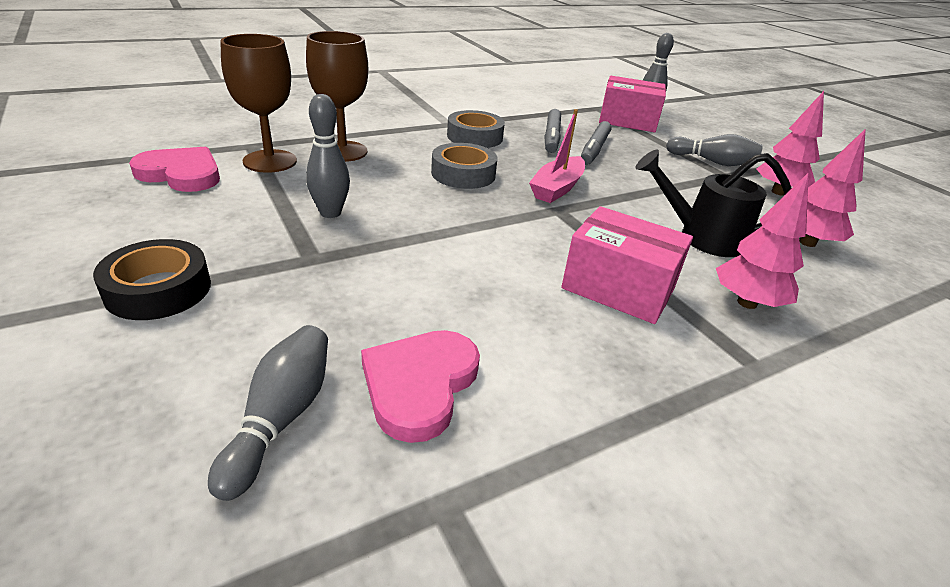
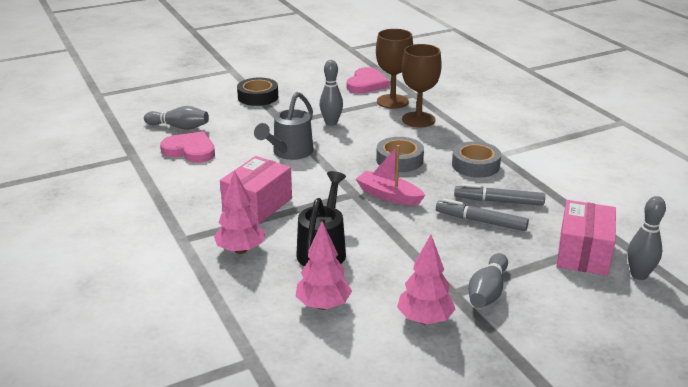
camera: 95 degrees right, 5 degrees down
none -> grey watering can [254,92,314,160]

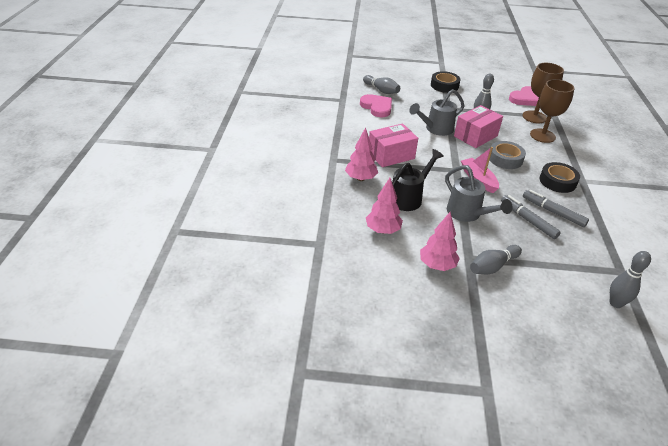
camera: 30 degrees right, 10 degrees up
grey tape [452,141,501,178] -> black tape [539,162,580,193]
pink box [557,200,616,276] -> pink box moved to [454,105,503,148]
none -> grey watering can [445,165,513,222]

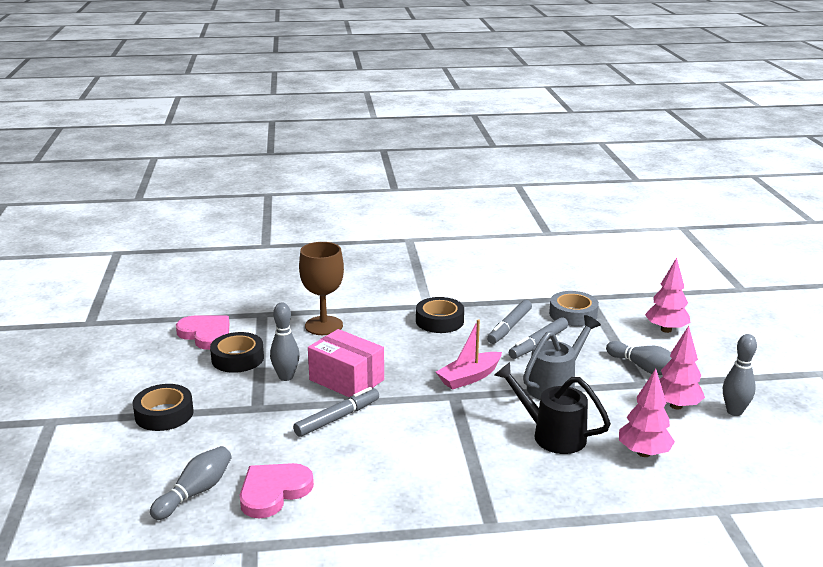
camera: 100 degrees left, 15 degrees down
pink tree [345,127,378,181] -> pink tree moved to [645,257,690,333]
pink box [369,123,418,167] -> none
grey watering can [409,89,464,136] -> grey marker [293,387,379,437]
grey tape [490,141,526,169] -> grey tape moved to [549,291,599,326]
brown goblet [522,63,564,123] -> none
grey bowling pin [610,251,651,308] -> grey bowling pin moved to [723,334,757,416]
none -> black tape [210,332,264,373]

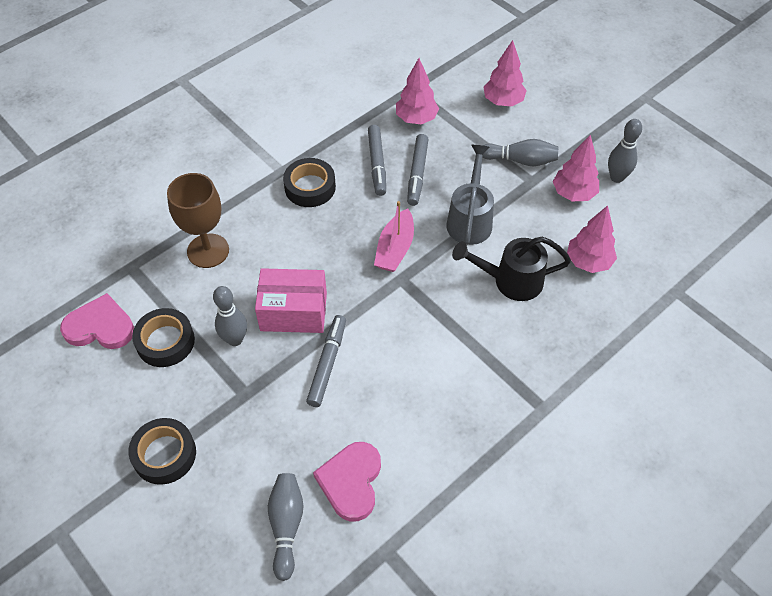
camera: 35 degrees left, 30 degrees up
grey tape [549,291,599,326] -> pink tree [396,58,439,124]

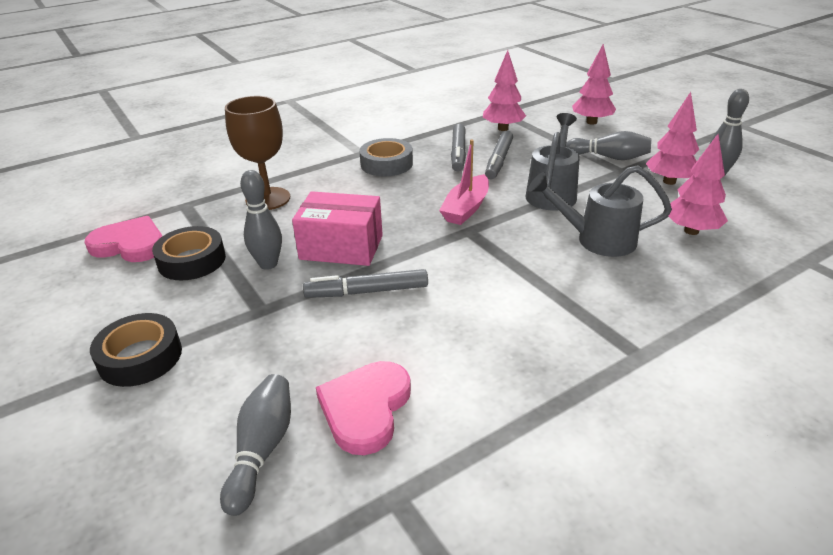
camera: 10 degrees right, 20 degrees down
black tape [283,158,336,207] -> grey tape [359,138,413,176]
grey marker [306,315,346,407] -> grey marker turned 120 degrees counterclockwise [303,269,428,298]
black watering can [452,237,571,301] -> grey watering can [528,165,672,257]

